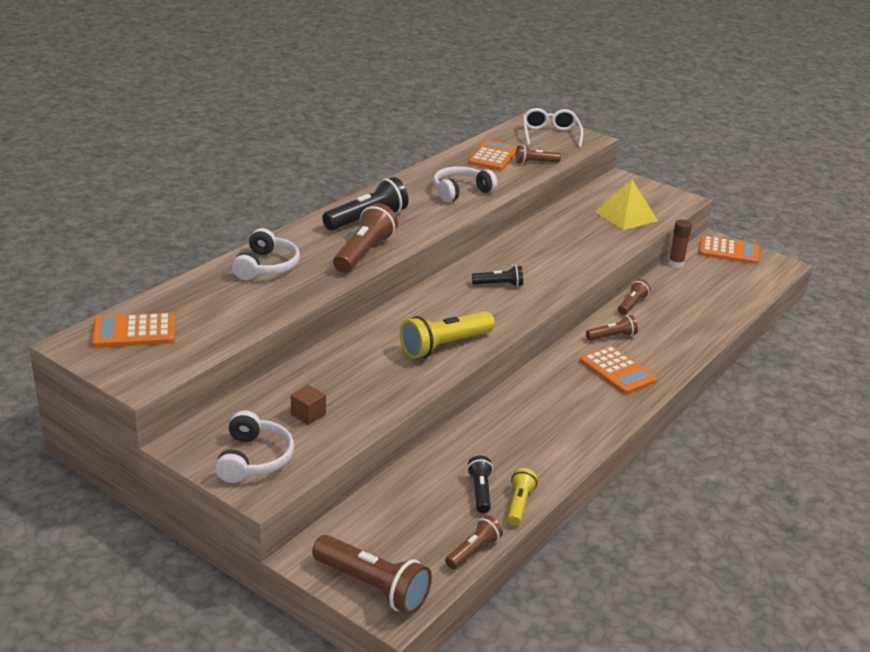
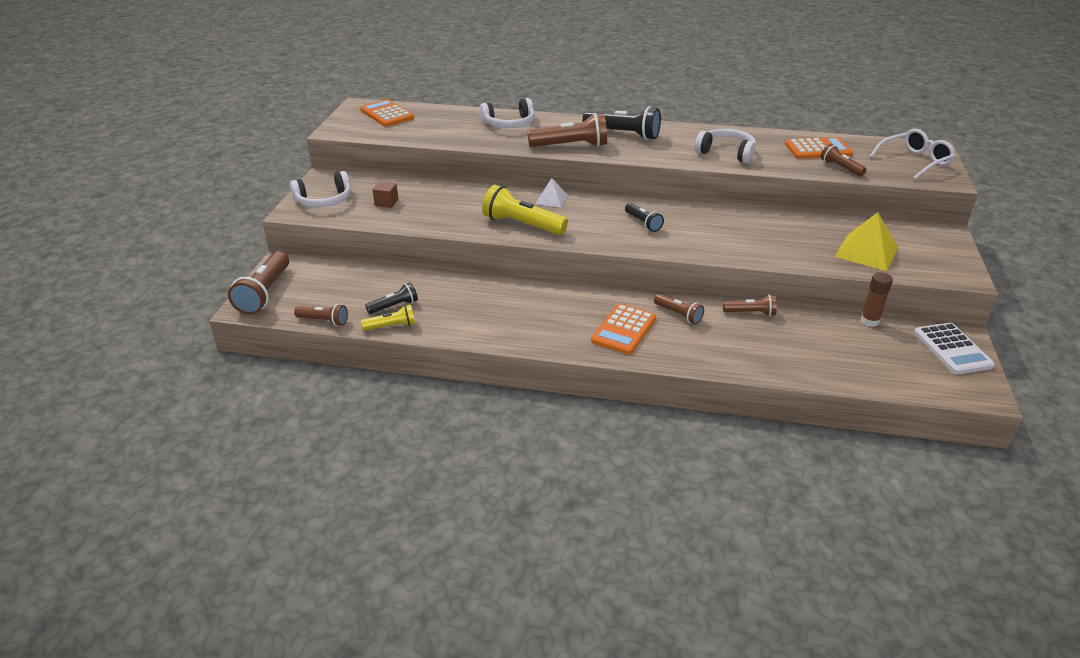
camera: 65 degrees right, 5 degrees up
orange calculator [699,236,759,264] -> white calculator [914,323,995,375]
none -> white pyramid [535,178,568,207]

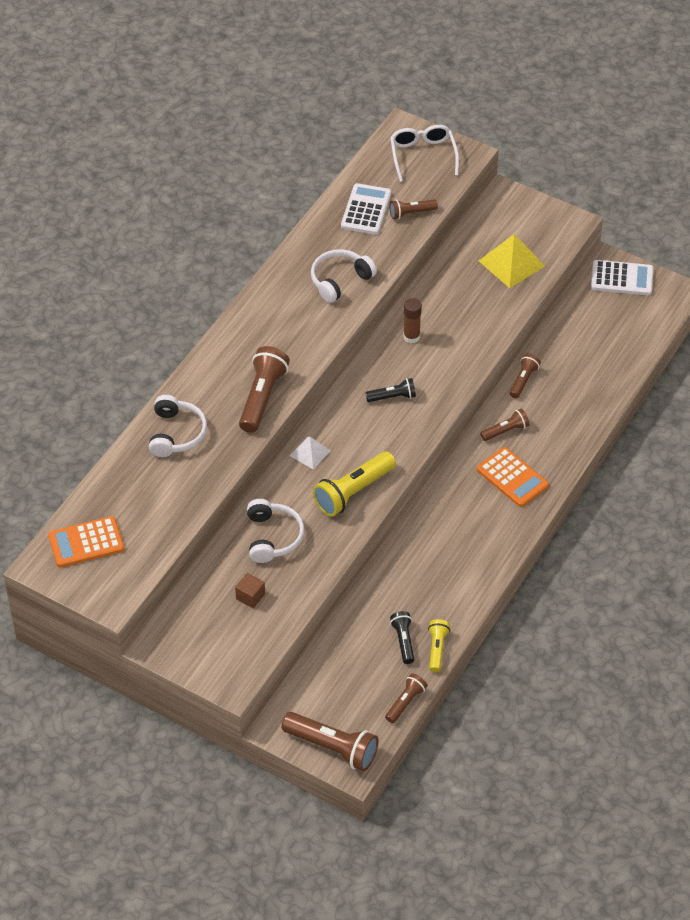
camera: 70 degrees left, 15 degrees up
white headphones [290,171,351,207] -> white headphones moved to [247,499,304,563]
black flashlight [583,106,661,140] -> none
orange calculator [785,137,853,159] -> white calculator [341,183,391,235]
brown glue stick [860,272,893,327] -> brown glue stick moved to [403,298,422,343]

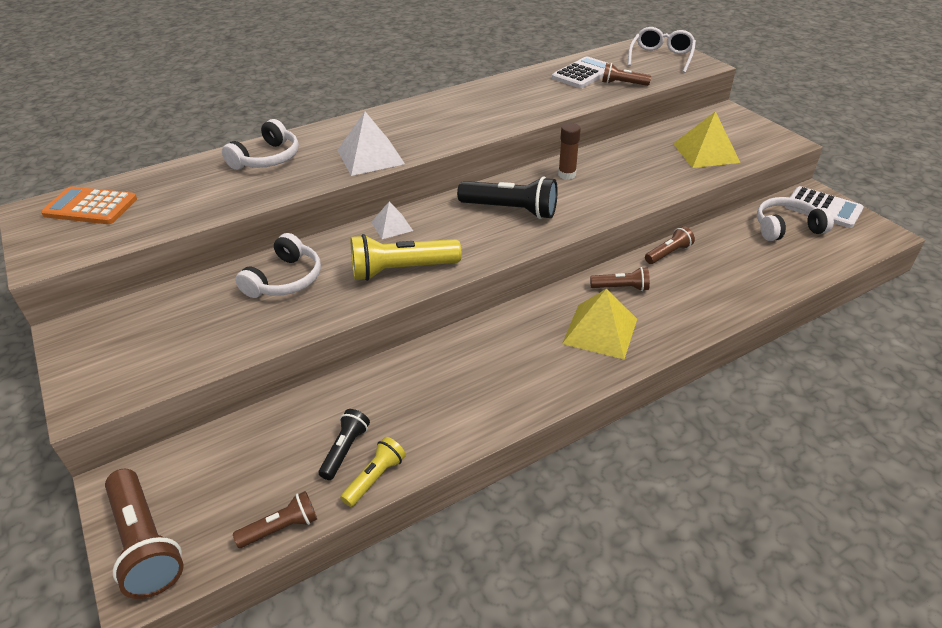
camera: 30 degrees right, 10 degrees down
brown cube [235,573,265,608] -> none
brown flashlight [239,346,290,433] -> white pyramid [337,111,405,176]
white headphones [311,249,377,303] -> white headphones moved to [757,197,834,241]
black flashlight [365,378,416,402] -> black flashlight [457,176,558,219], size x1.78
orange calculator [477,447,549,507] -> yellow pyramid [562,289,637,359]

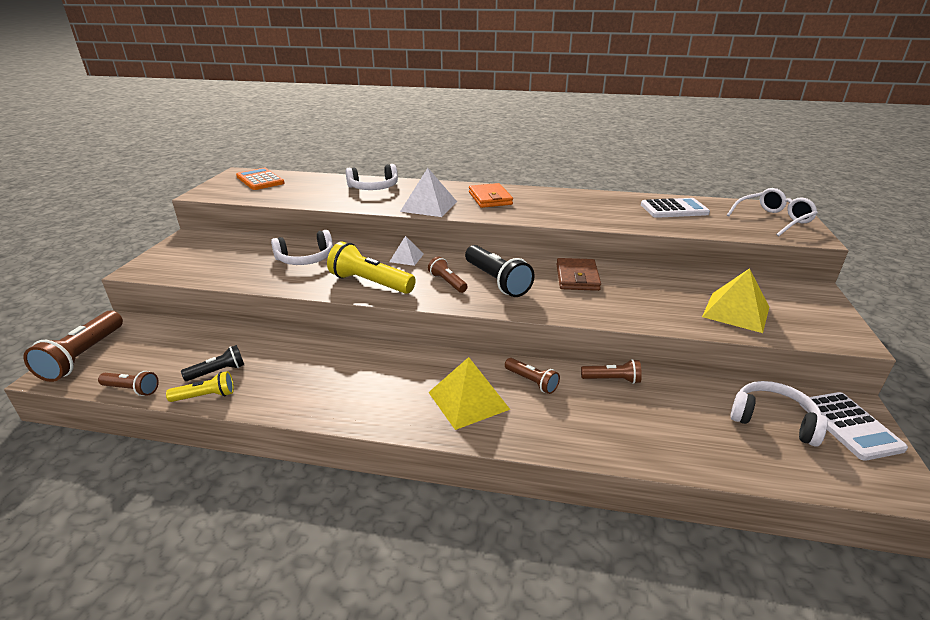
camera: 40 degrees right, 10 degrees down
brown glue stick [558,123,581,180] -> brown wallet [557,258,601,291]
brown flashlight [602,63,651,86] -> brown flashlight moved to [428,257,468,293]
none -> orange wallet [469,183,513,208]

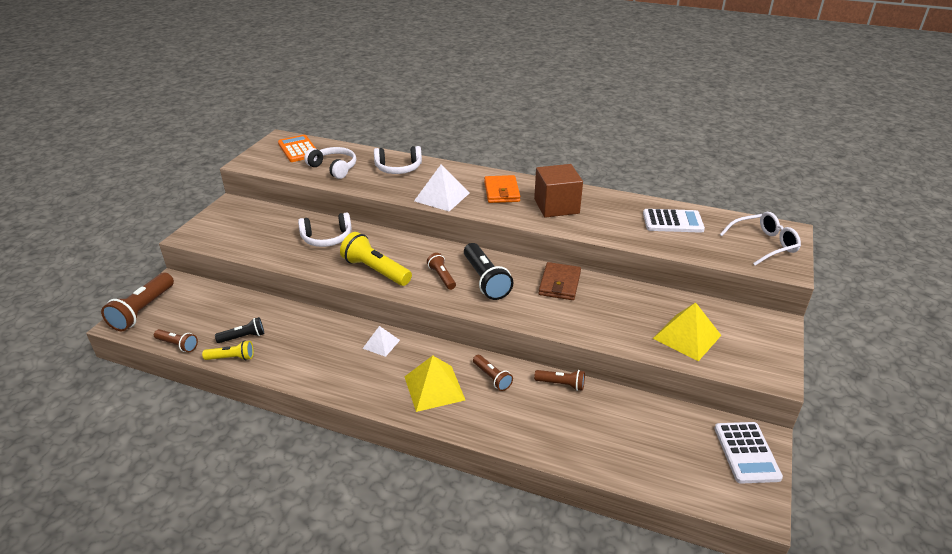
camera: 10 degrees right, 5 degrees up
white pyramid [389,236,424,266] -> white pyramid moved to [362,326,400,357]
white headphones [730,381,828,447] -> white headphones moved to [304,147,356,179]
none -> brown cube [534,164,583,218]

